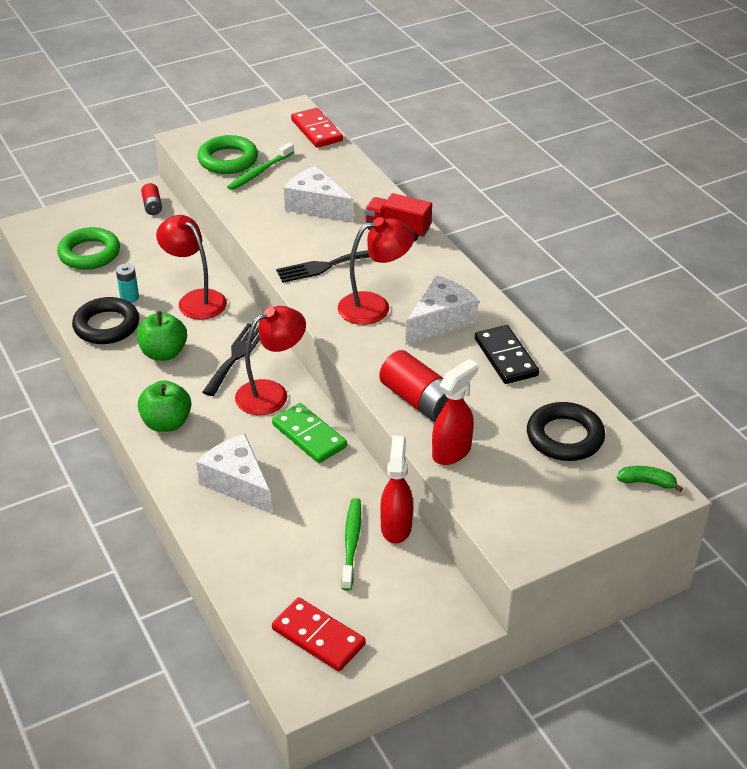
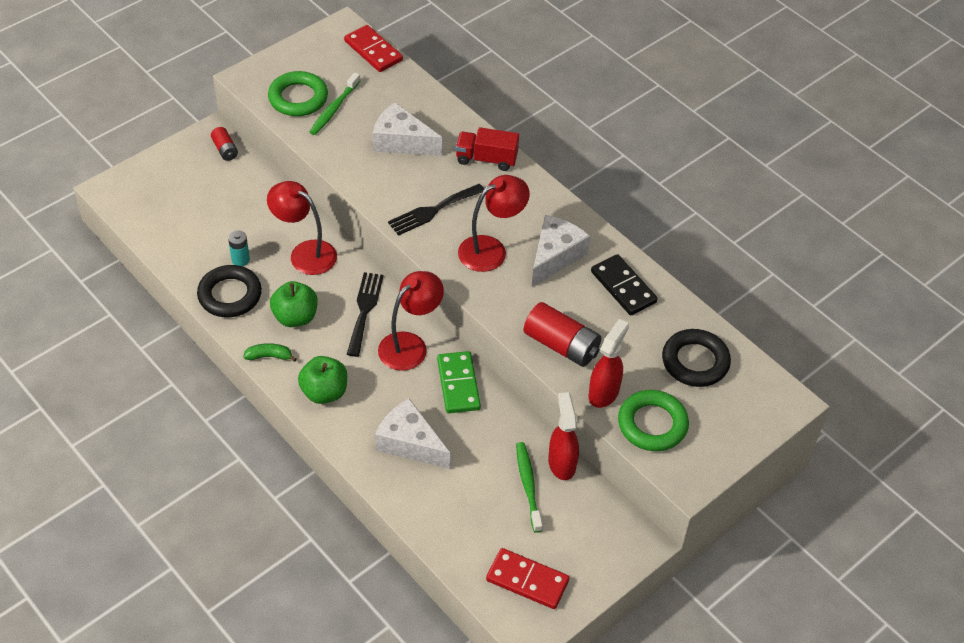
camera: 15 degrees left, 10 degrees up
green ring [57,227,120,270] -> green ring moved to [618,390,689,451]
green domino [272,403,347,463] -> green domino turned 45 degrees clockwise [437,351,481,413]
green banana [617,466,683,492] -> green banana moved to [243,343,297,362]

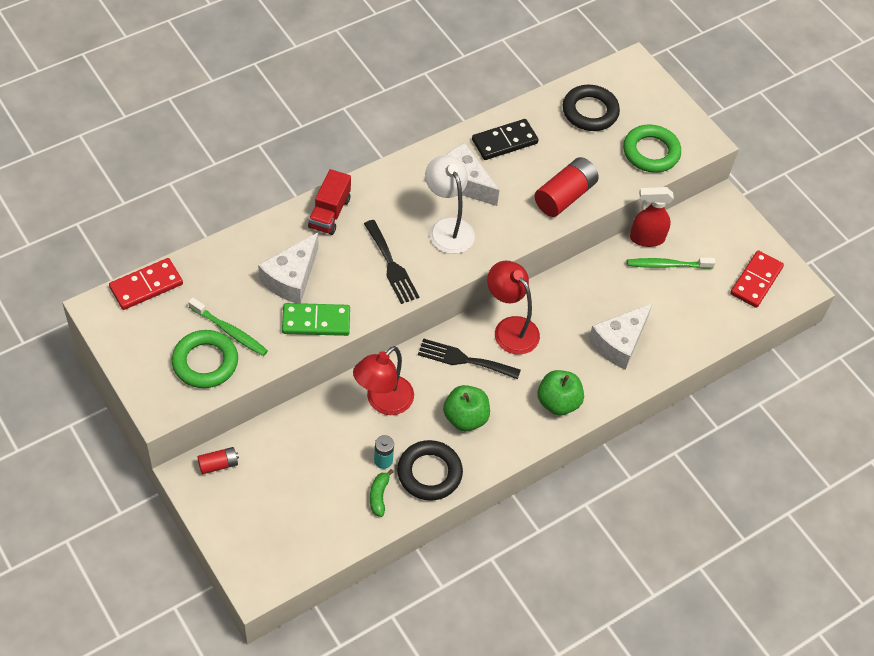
camera: 85 degrees left, 5 degrees up
green banana [243,343,297,362] -> green banana moved to [370,469,394,517]
green domino [437,351,481,413] -> green domino moved to [282,303,350,336]
red lamp [458,175,530,272] -> white lamp [425,155,475,254]
red spray bottle [588,319,629,408] -> none

